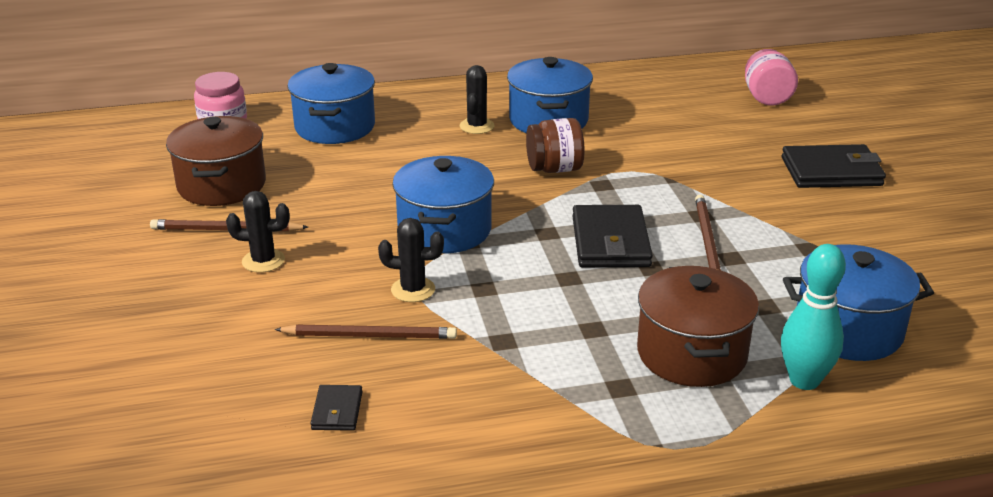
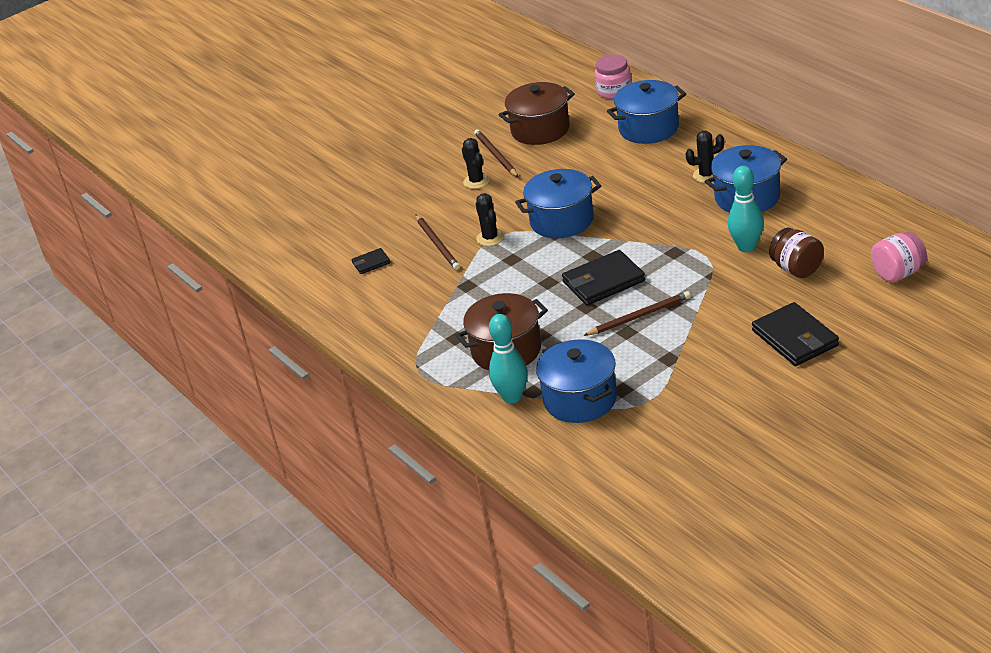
camera: 70 degrees right, 5 degrees up
brown jar [526,118,585,173] -> brown jar moved to [769,228,824,278]
none -> turquoise bowling pin [728,166,764,252]

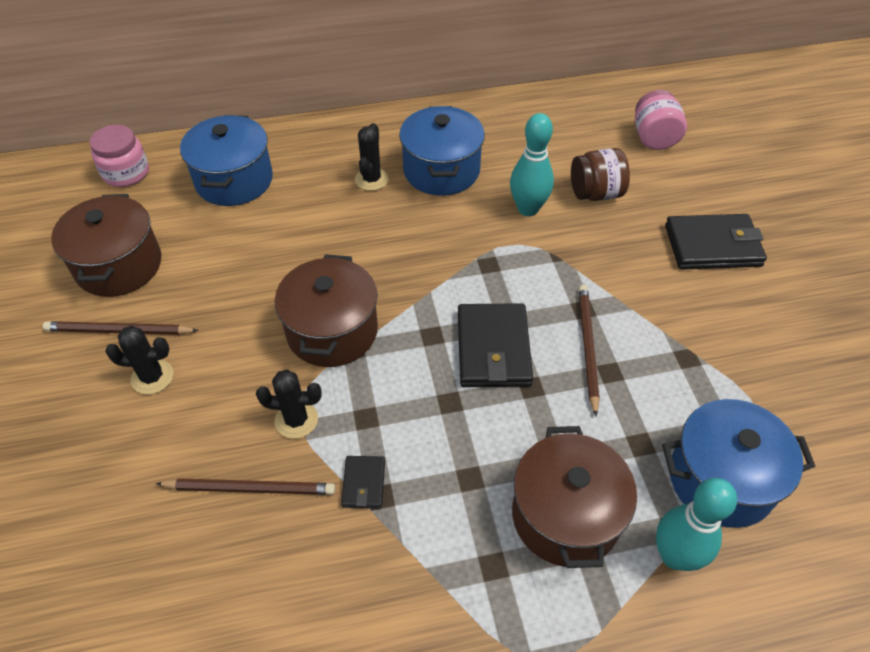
camera: 70 degrees left, 15 degrees up
black wallet [352,248,390,274] -> black wallet moved to [341,456,385,509]
blue pot [515,169,601,238] -> brown pot [275,254,378,367]

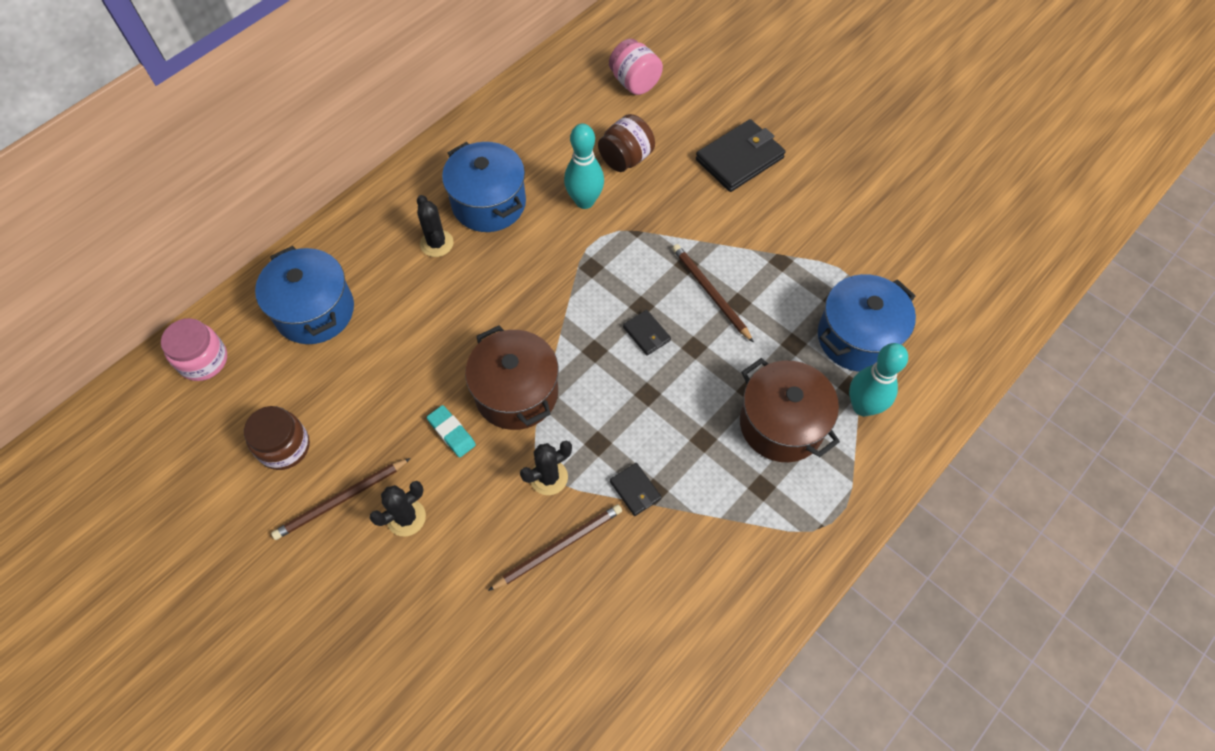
camera: 35 degrees left, 10 degrees up
brown pot [51,194,161,297] -> brown jar [244,406,310,470]
black wallet [458,303,533,387] -> black wallet [623,310,671,356], size x0.50
none -> turquoise eraser [427,405,476,457]

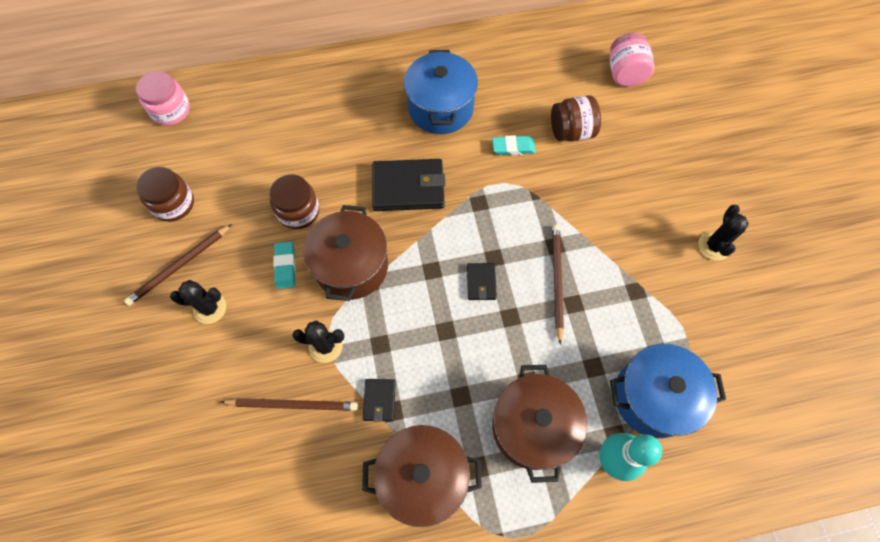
camera: 35 degrees right, 5 degrees up
blue pot [255,246,354,344] -> none
brown pencil [271,458,411,540] -> brown pencil turned 45 degrees counterclockwise [124,224,232,306]
black cactus [417,195,453,257] -> black cactus moved to [698,205,749,260]
turquoise bowling pin [564,124,604,209] -> turquoise eraser [492,135,536,155]
black wallet [696,119,786,192] -> black wallet moved to [372,159,446,211]
none -> brown jar [269,174,320,229]
none -> brown pot [362,425,482,527]

